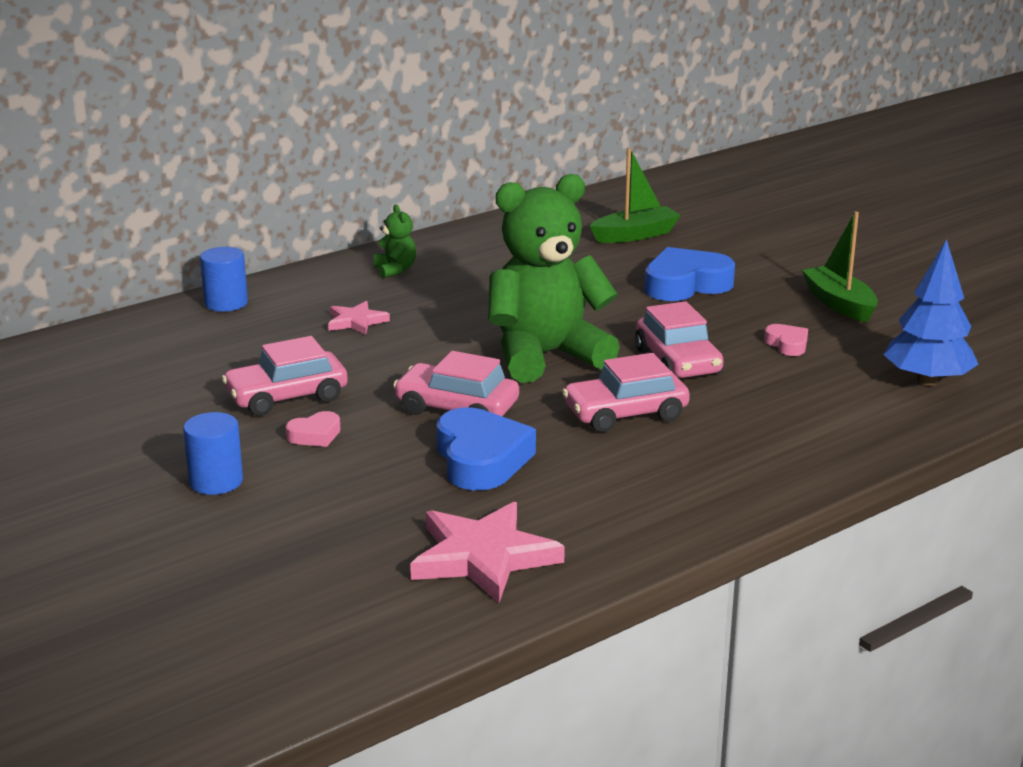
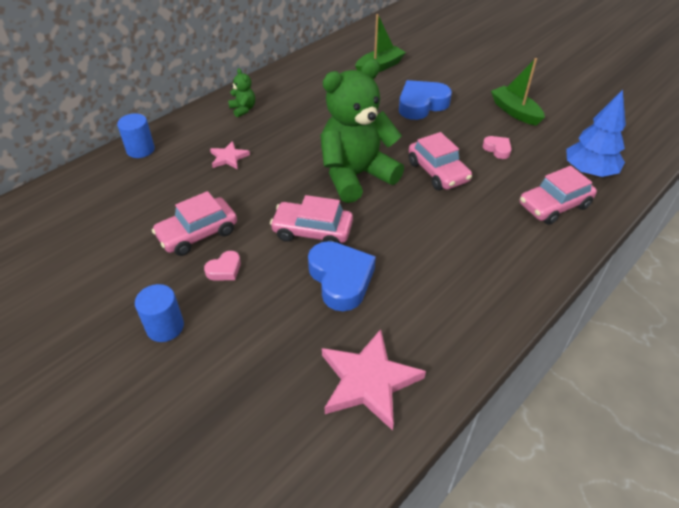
camera: 10 degrees left, 20 degrees up
pink car [562,353,690,432] -> pink car moved to [520,166,597,225]

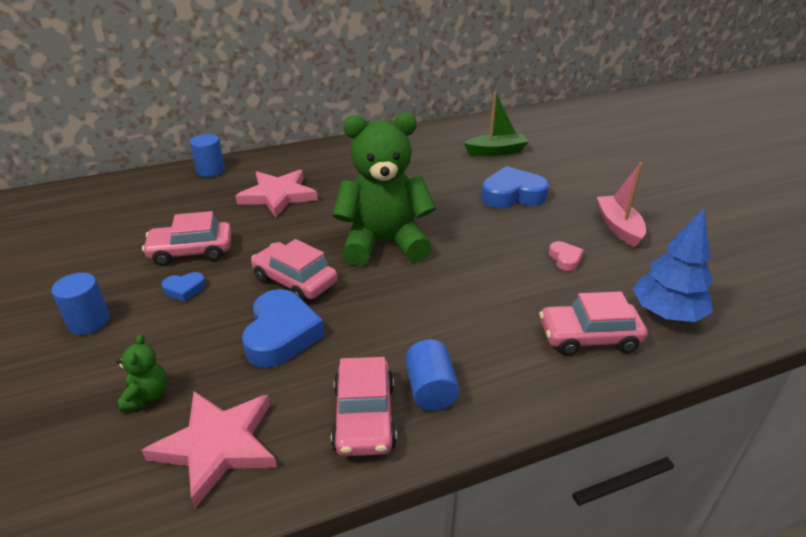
camera: 25 degrees right, 10 degrees down
pink heart [204,251,241,280] -> blue heart [161,272,206,302]
pink star [210,141,250,169] -> pink star [236,170,318,218], size x1.86
green teddy bear [228,68,255,117] -> green teddy bear moved to [116,334,167,412]
pink car [408,132,472,190] -> pink car moved to [331,357,397,456]
green boat [491,58,545,126] -> pink boat [597,162,646,247]
none -> blue cylinder [405,339,459,411]

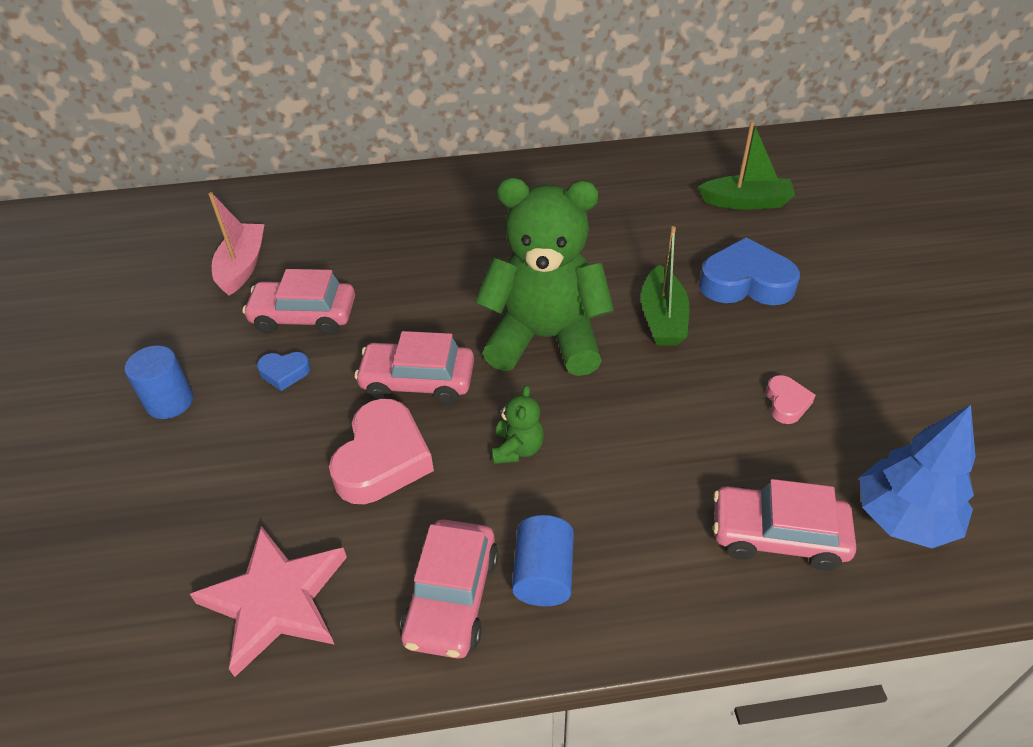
camera: 15 degrees right, 10 degrees up
green teddy bear [116,334,167,412] -> green teddy bear moved to [492,385,544,464]
blue cylinder [190,134,225,177] -> none
pink star [236,170,318,218] -> none
blue heart [242,289,325,368] -> pink heart [329,398,434,504]
pink car [251,239,338,302] -> pink car turned 45 degrees counterclockwise [355,331,474,404]
pink boat [597,162,646,247] -> pink boat moved to [208,192,265,296]
none -> green boat [641,226,690,345]

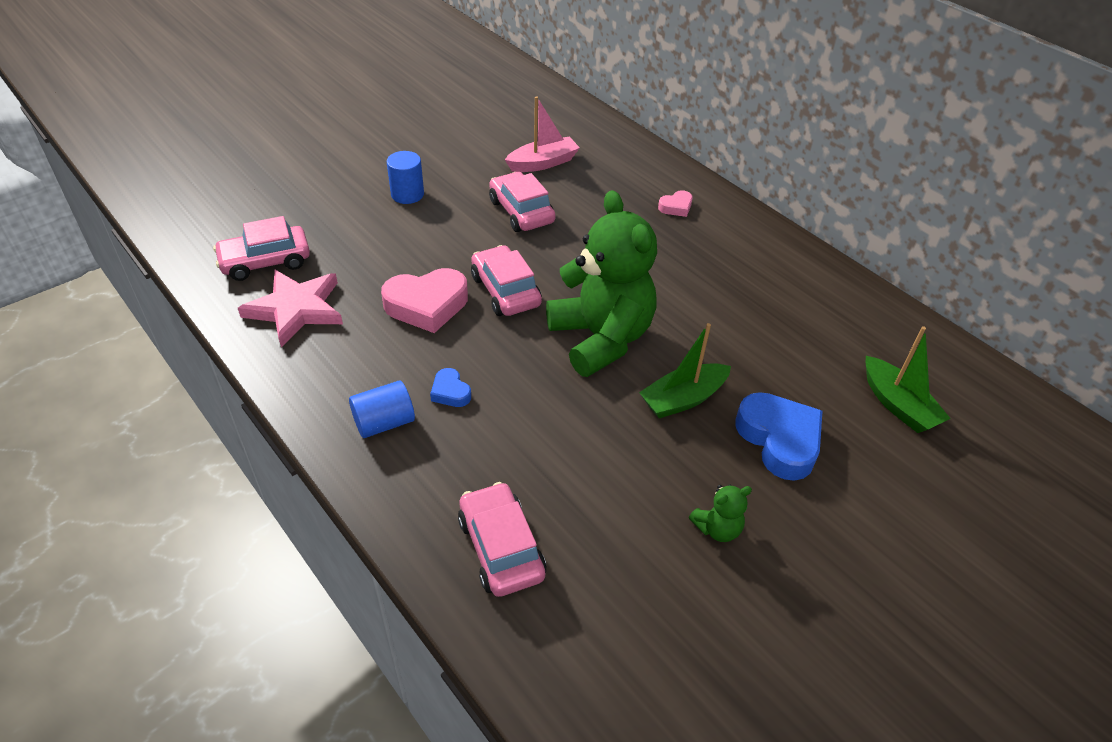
camera: 55 degrees right, 0 degrees up
blue heart [257,352,311,391] -> blue heart moved to [430,368,471,407]
pink car [400,519,499,659] -> pink car moved to [213,216,310,281]
green teddy bear [492,385,544,464] -> green teddy bear moved to [689,485,752,542]
pink heart [766,375,816,424] -> pink heart moved to [658,190,693,217]
blue tree [859,405,976,548] -> none

